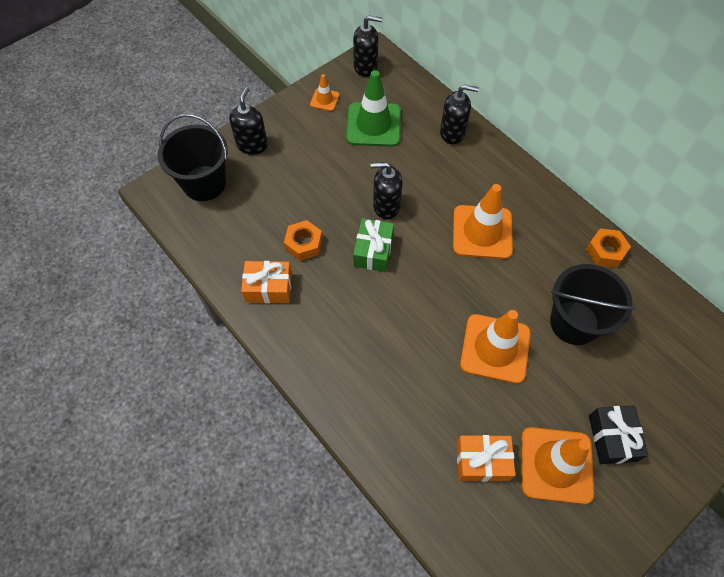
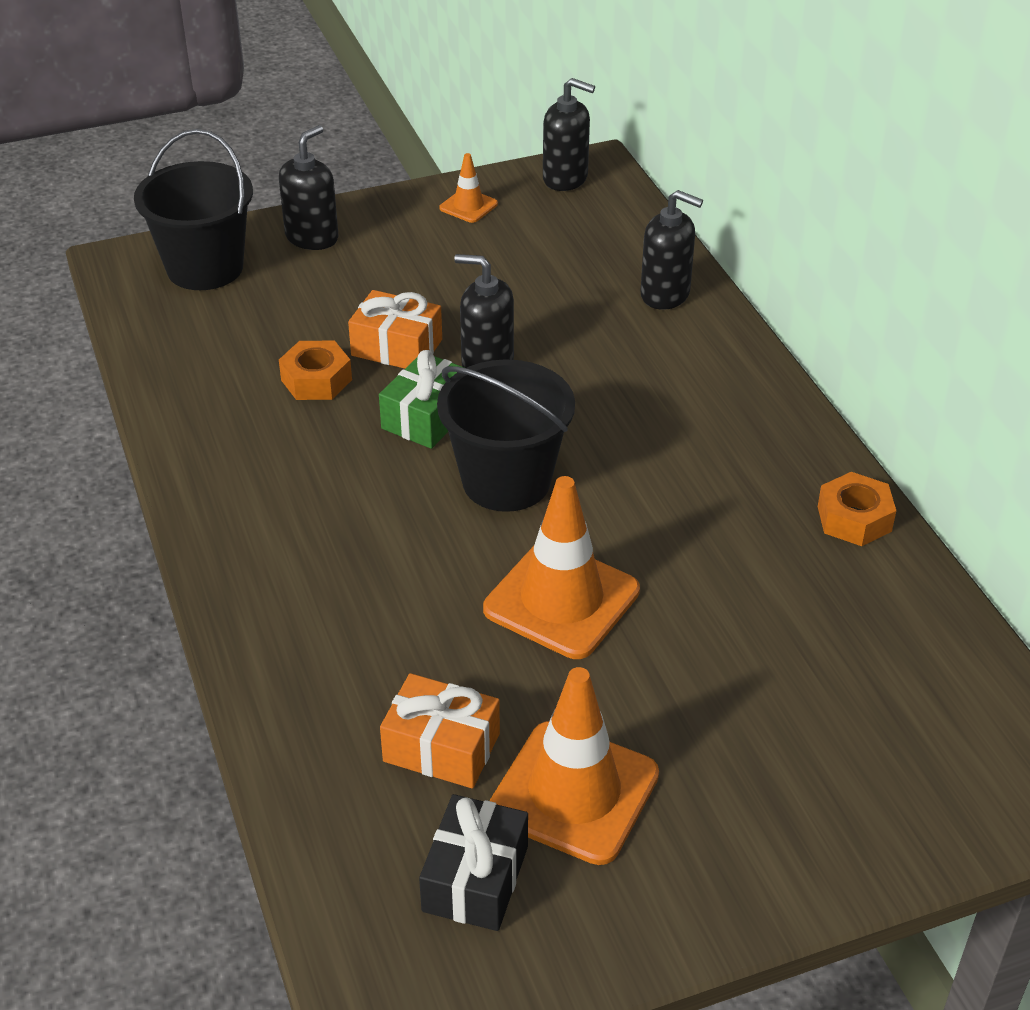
camera: 20 degrees right, 20 degrees down
orange gift [241,261,292,303] -> orange gift moved to [348,290,442,369]
green traffic cone [346,70,401,147] -> none
orange traffic cone [453,184,513,259] -> none
black bucket [550,264,636,345] -> black bucket moved to [437,359,575,512]
black gift [589,405,648,464] -> black gift moved to [419,794,528,931]

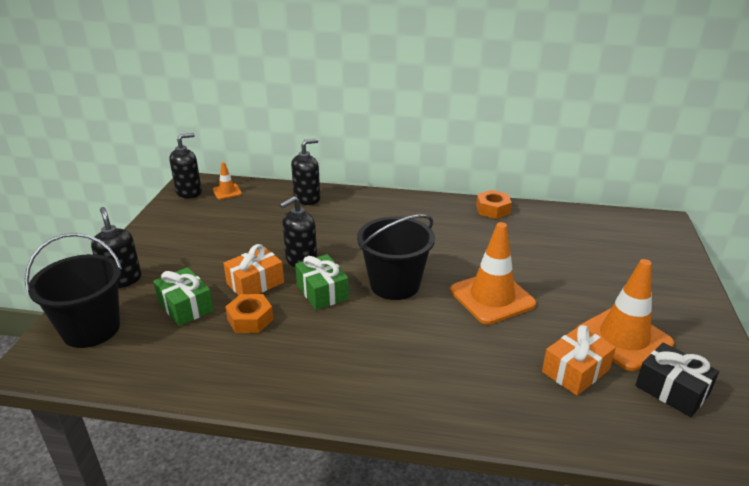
camera: 60 degrees left, 10 degrees down
orange traffic cone [439,153,498,223] -> orange traffic cone moved to [213,162,242,200]
none -> green gift [153,267,214,326]

